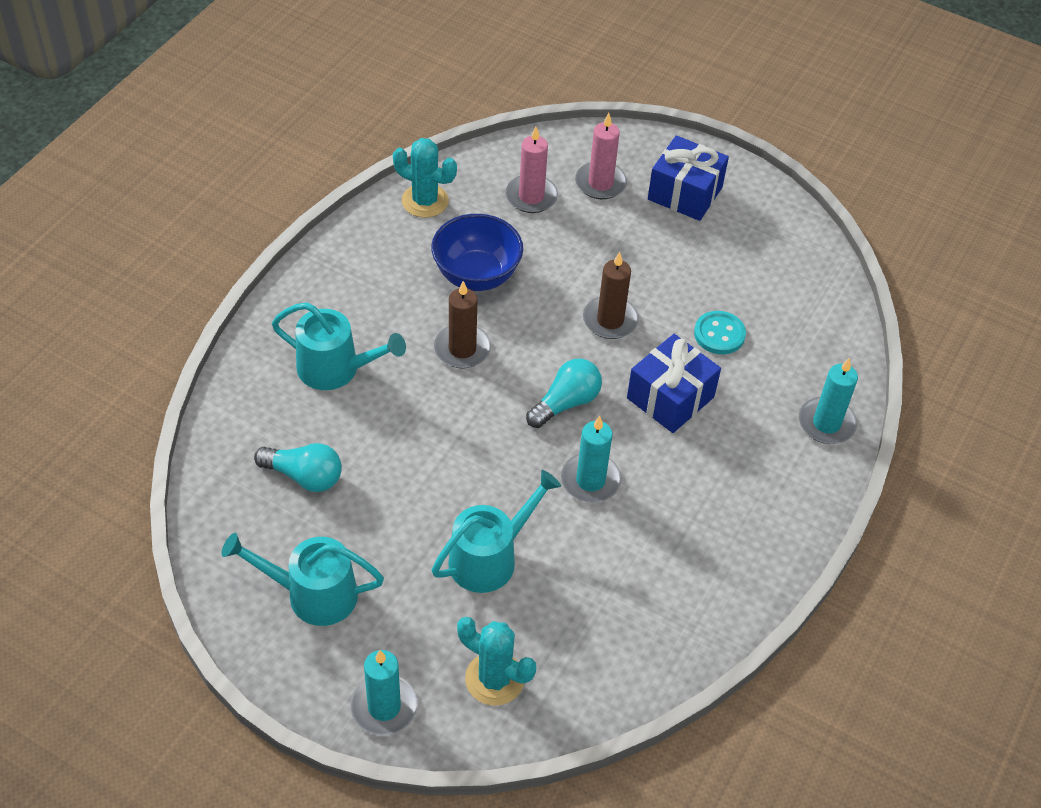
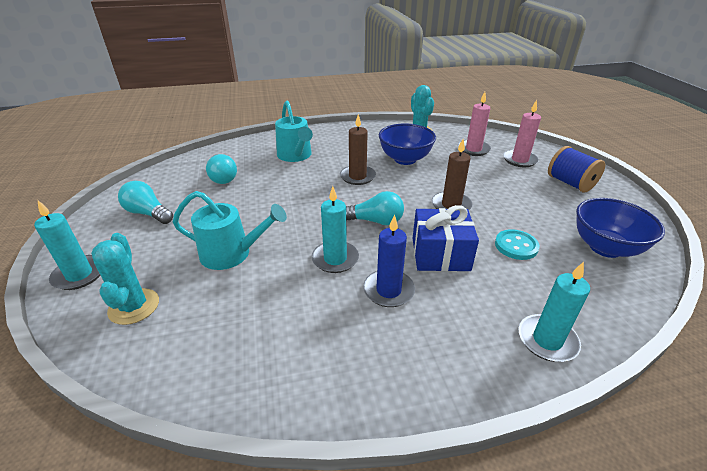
camera: 50 degrees right, 15 degrees down
turquoise watering can [222,533,384,626] -> turquoise light bulb [118,181,173,224]
blue gift [648,135,729,221] -> blue spool [548,146,605,193]
none -> blue candle [363,214,415,307]
none -> blue bowl [576,198,665,258]

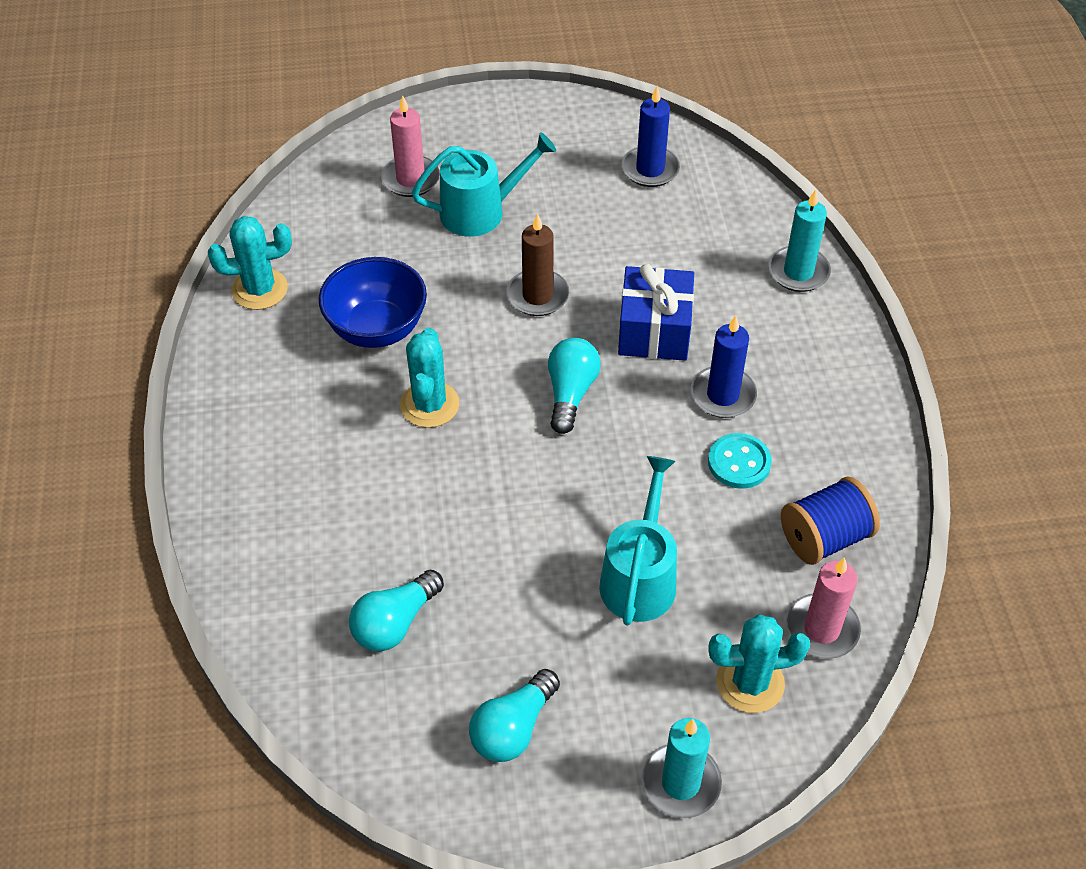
camera: 85 degrees left, 15 degrees up
turquoise light bulb [206,154,237,184] -> turquoise light bulb turned 150 degrees clockwise [349,570,444,651]
turquoise watering can [275,101,313,162] -> turquoise watering can moved to [412,133,556,237]
turquoise candle [311,186,359,273] -> none
brown candle [340,114,376,185] -> turquoise cactus [400,328,460,428]
pink candle [458,92,491,156] -> pink candle moved to [785,557,861,659]
turquoise button [495,229,540,260] -> turquoise button moved to [708,433,772,489]
blue spool [548,146,605,193] -> blue spool moved to [781,477,880,565]
blue bowl [576,198,665,258] -> blue candle [622,86,680,187]

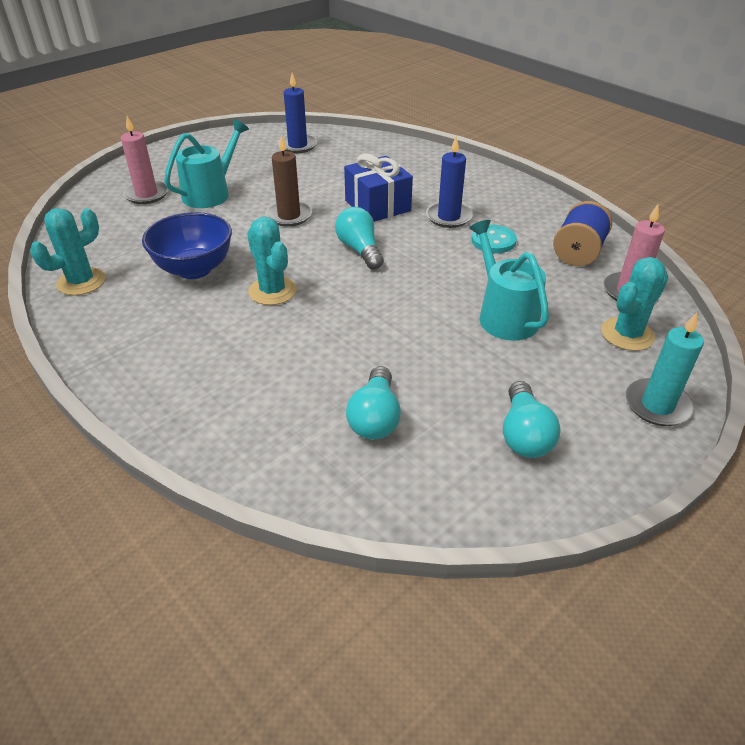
camera: 35 degrees left, 10 degrees down
turquoise candle [768,189,831,292] -> none

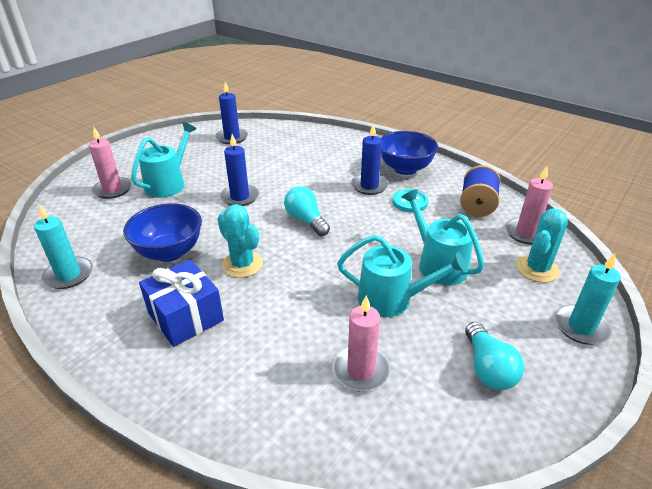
camera: 10 degrees left, 5 degrees down
turquoise cactus [30,208,106,296] -> turquoise candle [34,204,93,289]
brown candle [265,134,312,227] -> blue candle [220,134,259,206]
blue gift [344,153,413,222] -> blue gift moved to [139,259,224,347]
turquoise light bulb [346,366,401,440] -> pink candle [333,295,391,392]
none -> turquoise watering can [337,235,468,317]
none -> blue bowl [381,131,438,175]

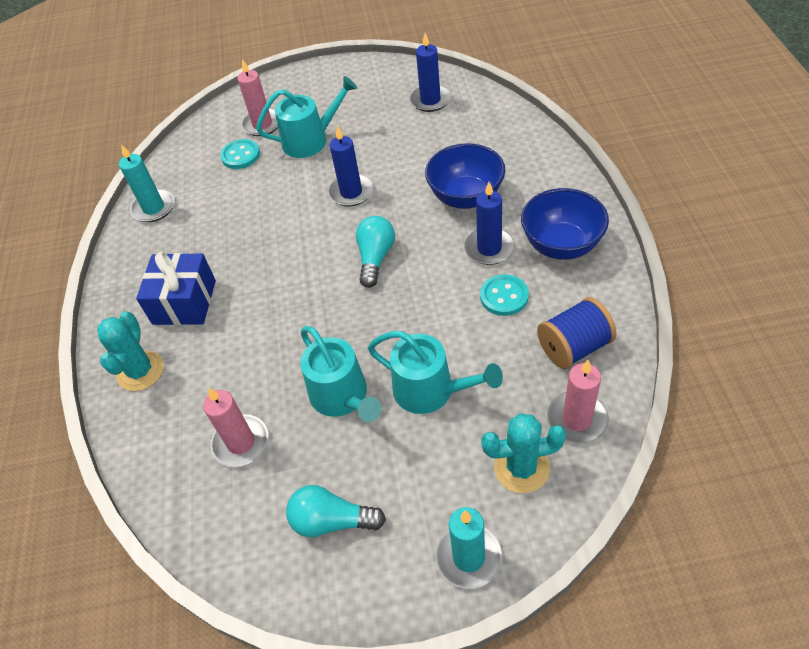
camera: 50 degrees right, 15 degrees up
blue bowl [123,203,202,262] -> blue bowl moved to [425,143,505,209]
turquoise cactus [217,204,263,278] -> turquoise cactus moved to [97,311,164,391]
turquoise watering can [401,189,484,285] -> turquoise watering can turned 105 degrees clockwise [368,331,503,414]
turquoise light bulb [465,322,524,390] -> turquoise light bulb turned 60 degrees clockwise [286,485,386,537]
none -> turquoise button [220,139,260,169]

